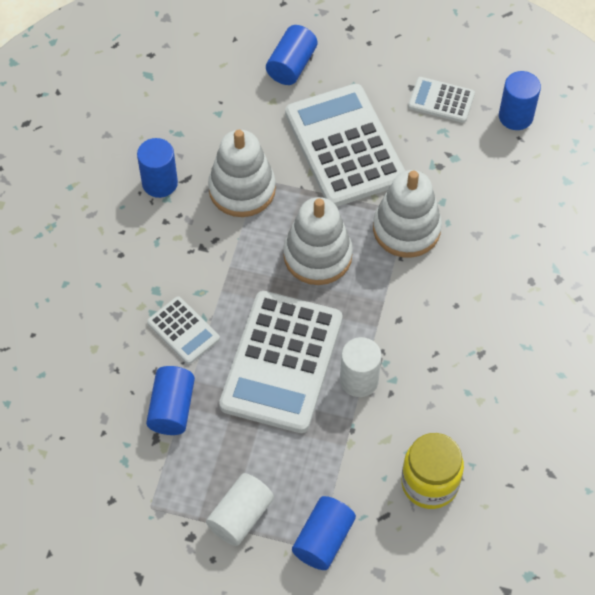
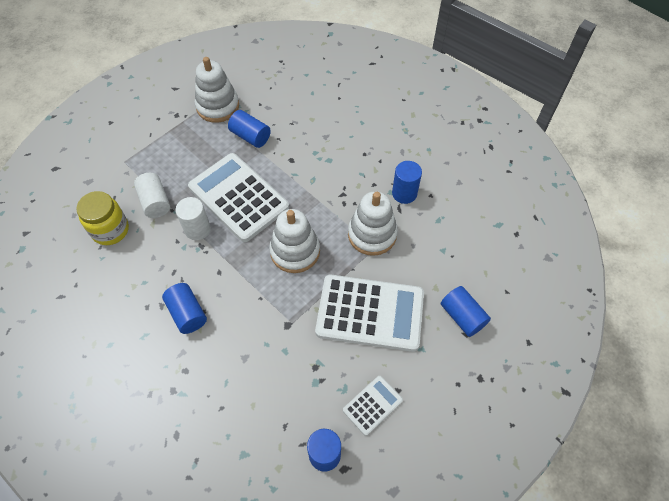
camera: 120 degrees right, 0 degrees up
white calculator [147,296,220,364] -> none
white cylinder [206,473,274,546] -> white cylinder moved to [134,173,170,218]
blue cylinder [292,496,356,570] -> blue cylinder moved to [162,283,207,334]
white stacking toy [373,170,442,258] -> white stacking toy moved to [195,57,239,123]

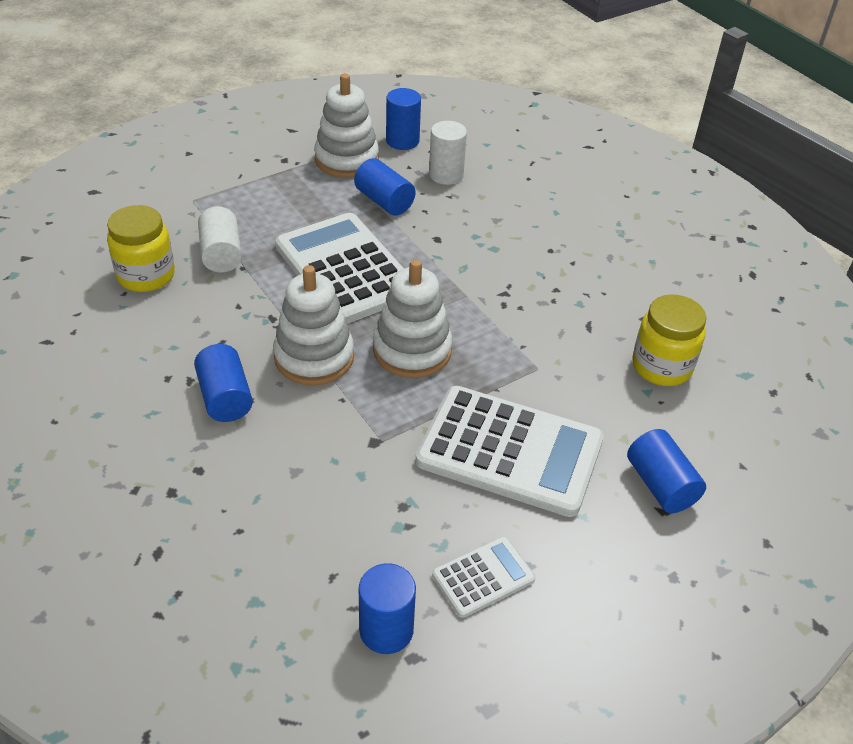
camera: 10 degrees right, 15 degrees down
white cylinder [175,197,211,240] -> white cylinder moved to [429,121,467,185]
white stacking toy [348,191,398,256] -> white stacking toy moved to [273,265,354,385]
blue cylinder [392,161,422,204] -> blue cylinder moved to [386,88,421,150]
none -> yellow jar [632,294,706,386]

